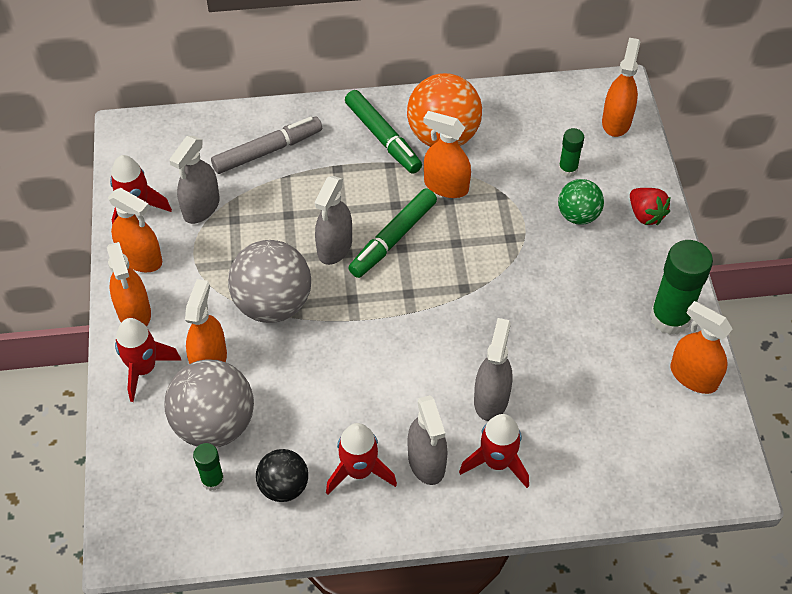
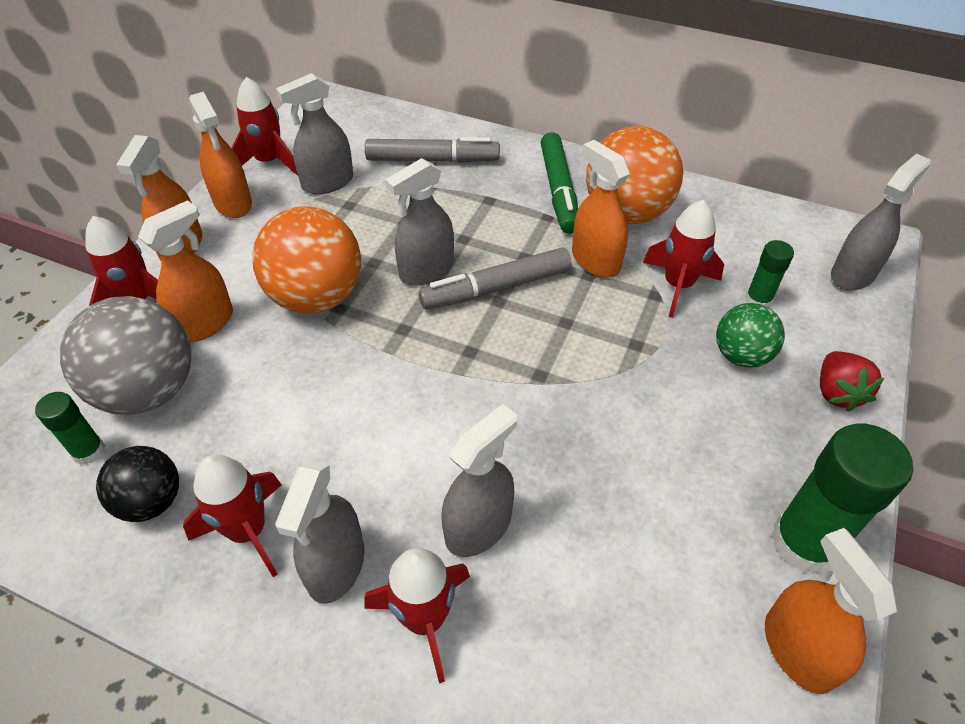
camera: 30 degrees right, 5 degrees down
grey ball [228,240,311,323] -> orange ball [252,206,361,314]
green marker [349,188,437,278] -> grey marker [419,247,572,309]
orange spray bottle [602,38,640,137] -> grey spray bottle [831,153,931,291]
none -> red rocket [643,200,724,318]

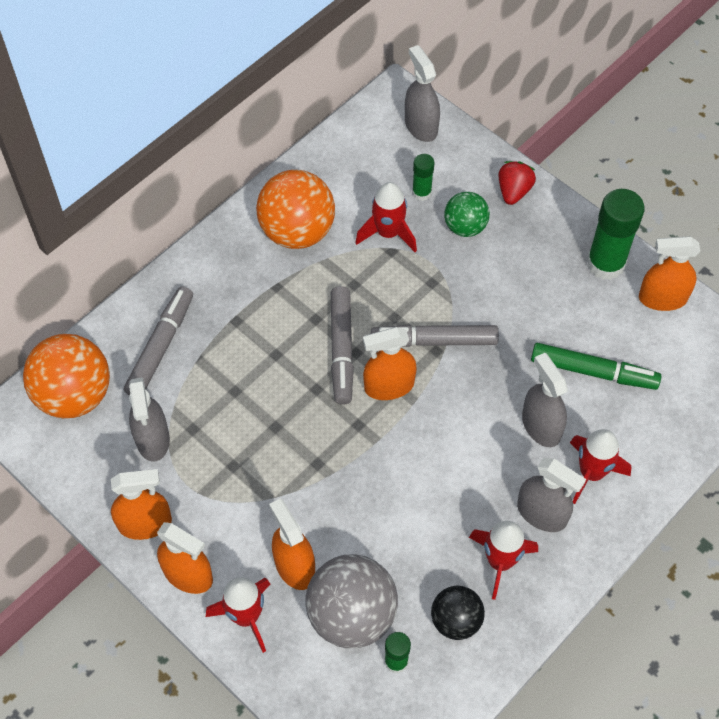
camera: 70 degrees left, 10 degrees up
red rocket [231,77,298,176] -> none
orange ball [252,206,361,314] -> orange ball moved to [23,334,110,418]
grey spray bottle [385,158,454,286] -> none
green marker [541,132,578,234] -> green marker moved to [531,343,661,390]
orange spray bottle [572,140,630,278] -> orange spray bottle moved to [363,327,417,400]
red strawberry [820,351,884,412] -> red strawberry turned 90 degrees counterclockwise [498,161,536,205]
none -> grey marker [371,325,499,347]

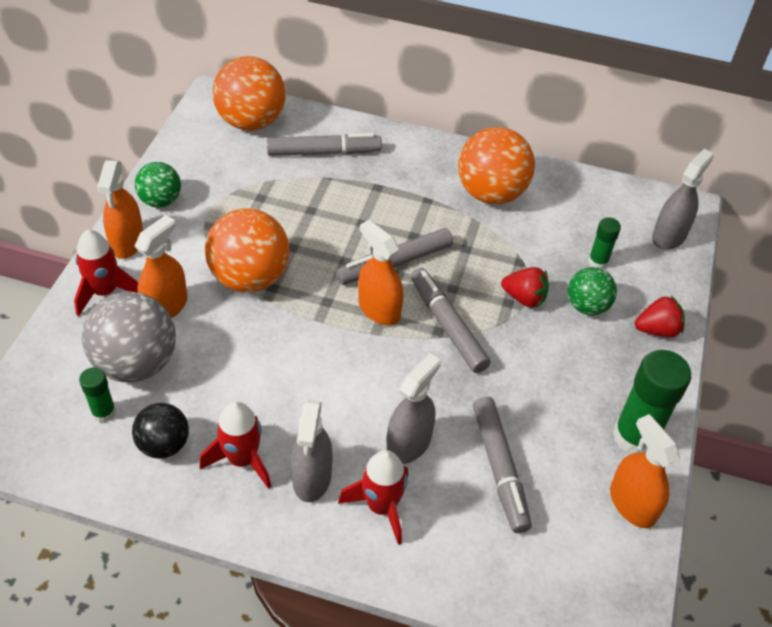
camera: 60 degrees right, 10 degrees down
orange spray bottle [111,469,172,540] -> green ball [135,162,181,208]
grey spray bottle [129,377,170,461] -> none
red rocket [355,182,417,252] -> none
green marker [531,343,661,390] -> grey marker [473,397,532,533]
none -> orange ball [205,208,290,293]
none -> red strawberry [501,267,549,308]

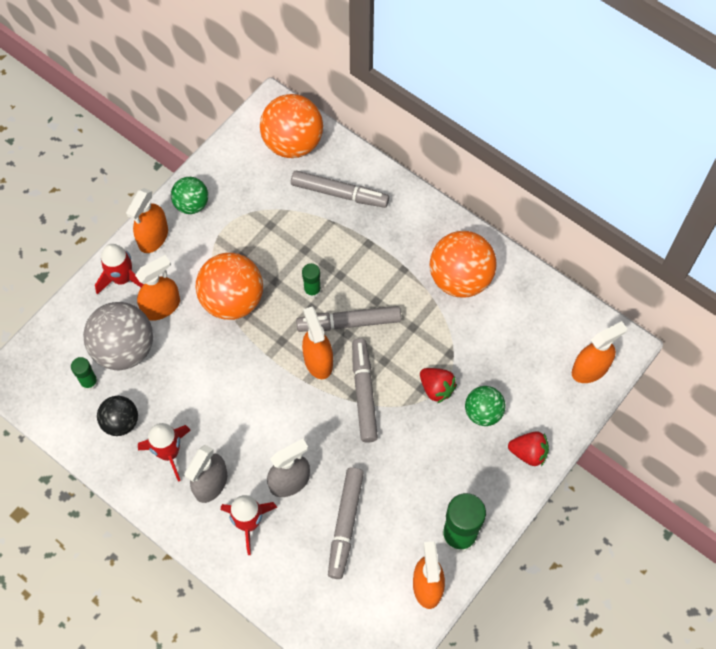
camera: 25 degrees right, 15 degrees up
green glue stick [588,217,621,269] -> green glue stick moved to [302,263,321,298]
grey spray bottle [652,149,714,250] -> orange spray bottle [572,321,627,383]

